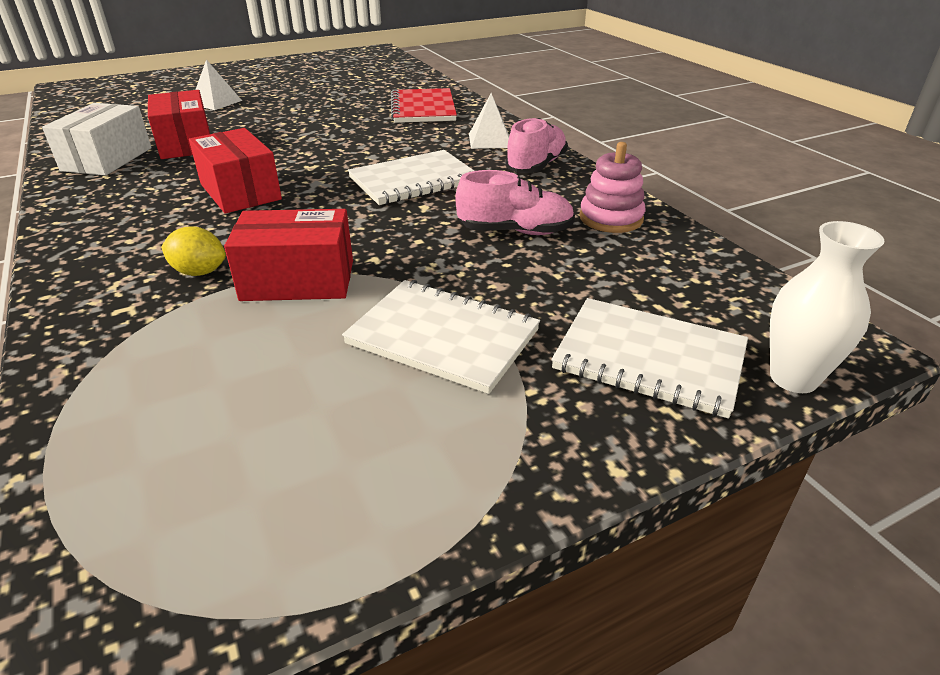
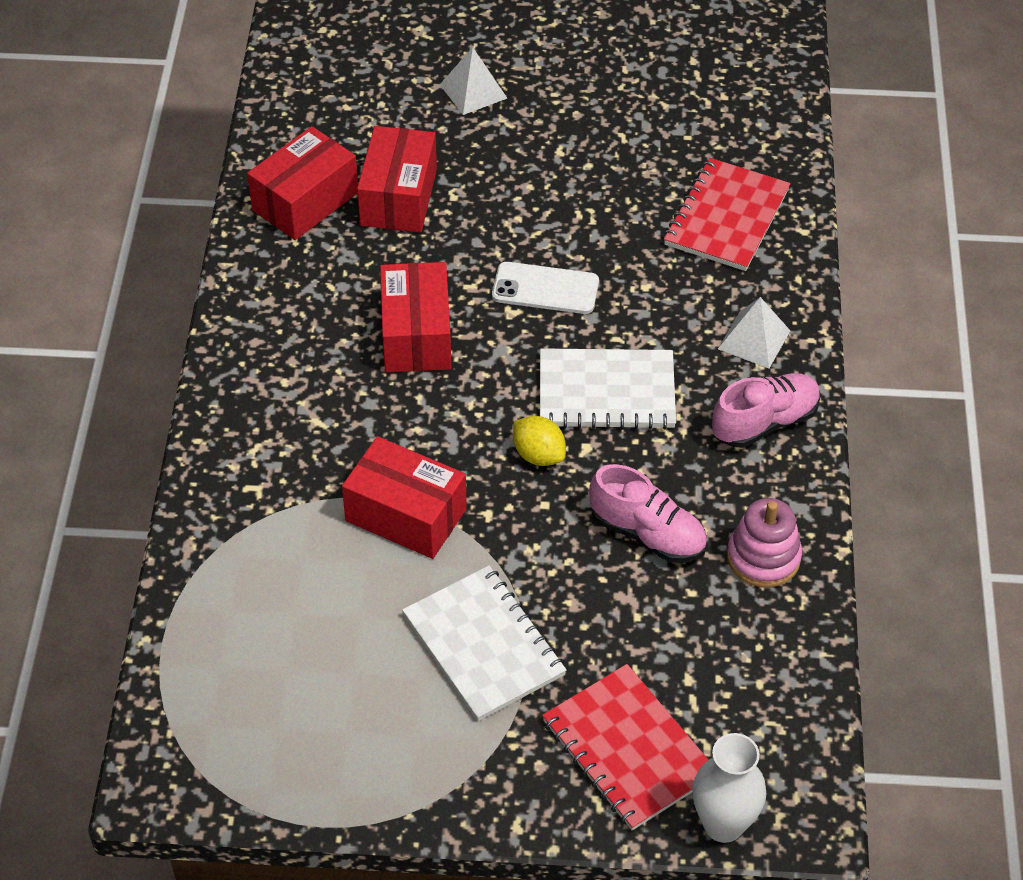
camera: 30 degrees right, 15 degrees up
white box [42,103,152,176] -> red box [247,126,358,240]
yellow lemon [161,226,226,276] -> yellow lemon moved to [513,416,566,466]
white notebook [551,298,748,418] -> red notebook [542,664,708,831]
none -> white phone [492,262,599,314]

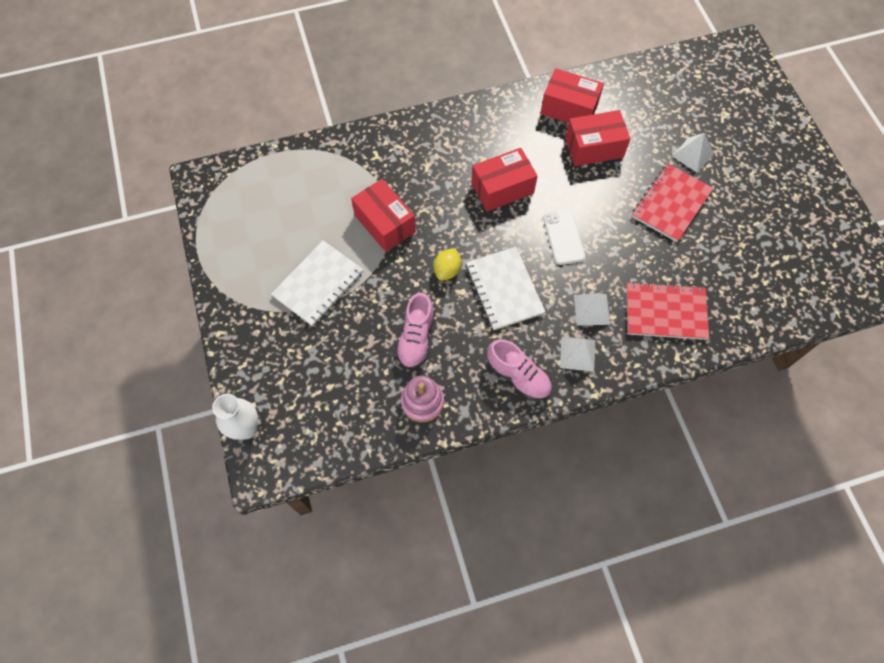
camera: 70 degrees right, 15 degrees up
red box [342,436,467,559] -> red box turned 45 degrees counterclockwise [351,179,416,252]
red notebook [542,664,708,831] -> red notebook moved to [632,164,713,242]
none -> white pyramid [574,293,610,325]

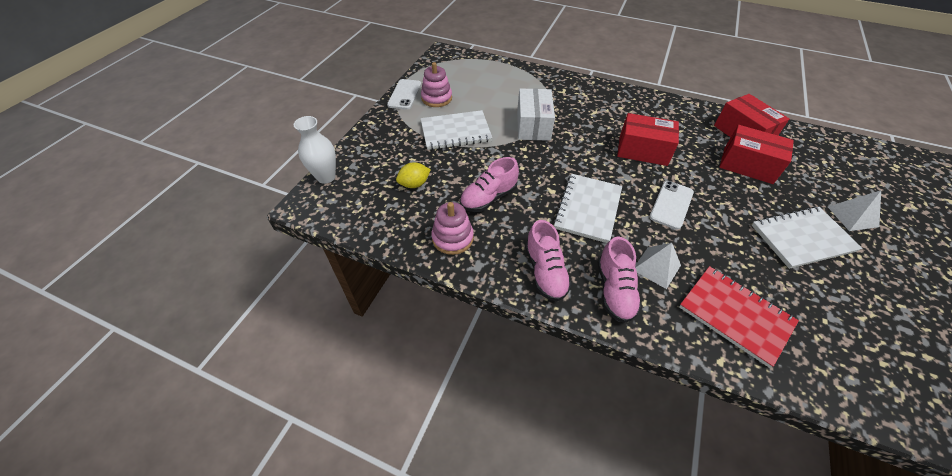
camera: 40 degrees right, 15 degrees down
red box [351,179,416,252] -> white box [517,89,555,141]
yellow lemon [434,248,461,281] -> yellow lemon moved to [396,162,431,188]
white pyramid [560,337,595,372] -> pink shoe [597,236,642,323]
red notebook [632,164,713,242] -> white notebook [752,206,863,269]
none -> white phone [387,79,421,110]
none -> pink stacking toy [421,62,452,107]

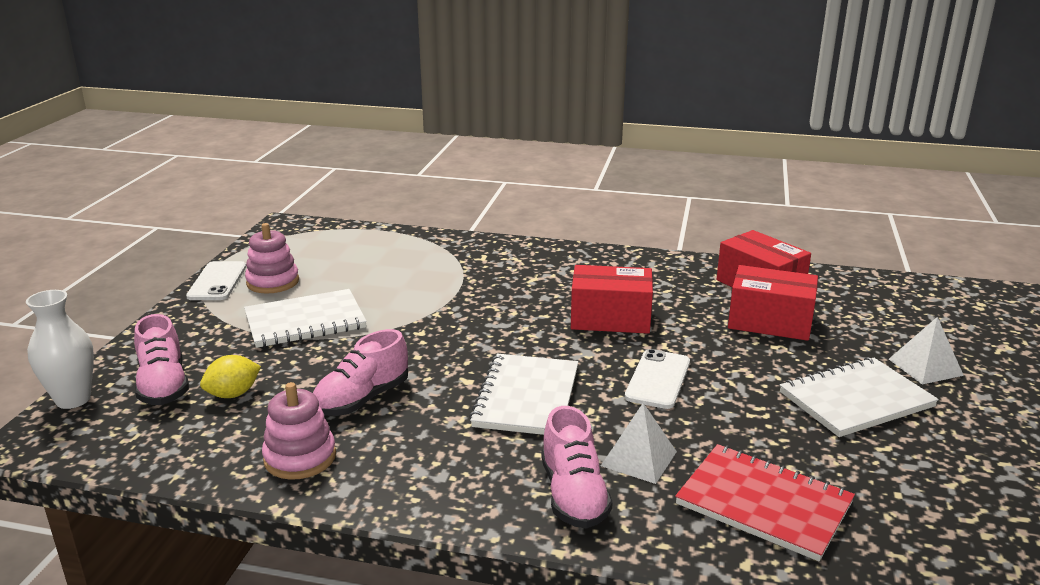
camera: 10 degrees left, 25 degrees down
white box [517,89,555,141] -> none
pink shoe [525,220,572,302] -> pink shoe moved to [134,314,189,405]

